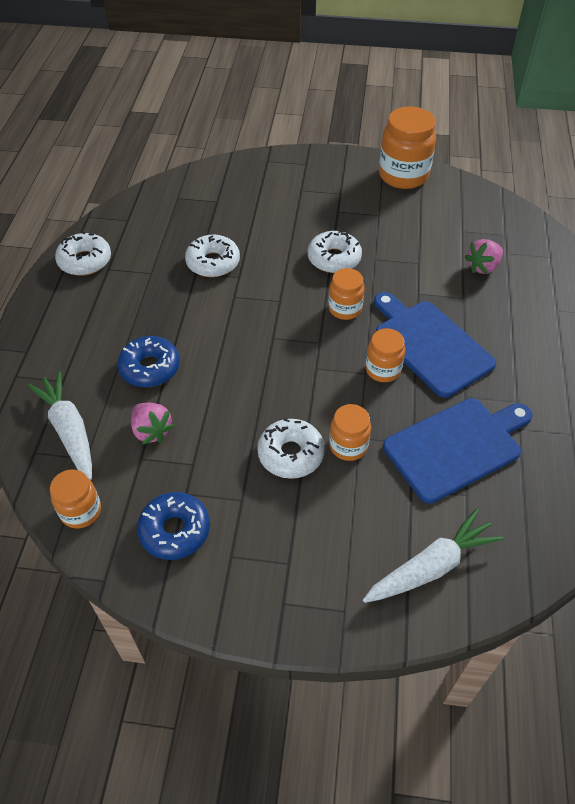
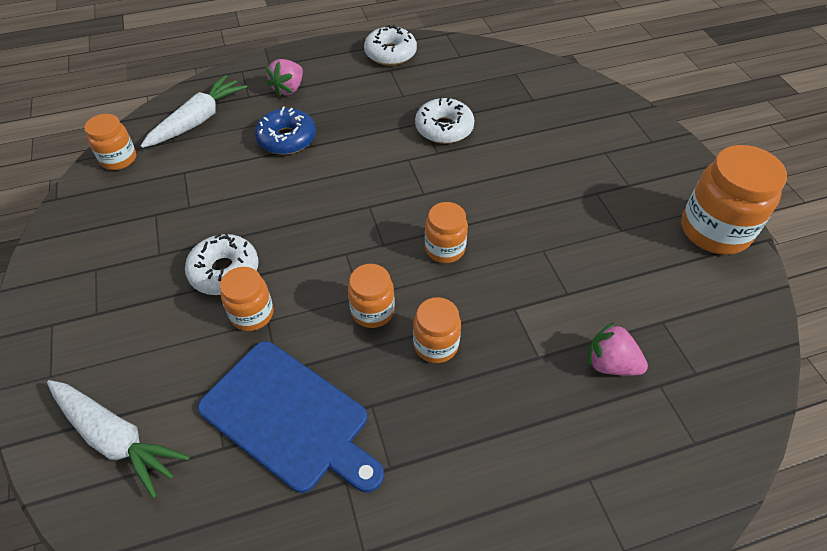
camera: 65 degrees right, 0 degrees up
pink strawberry [131,403,175,445] -> pink strawberry moved to [266,59,303,97]
blue donut [137,492,210,560] -> none
white donut [308,231,362,273] -> none
blue cutting board [374,292,496,398] -> orange jar [413,297,461,363]

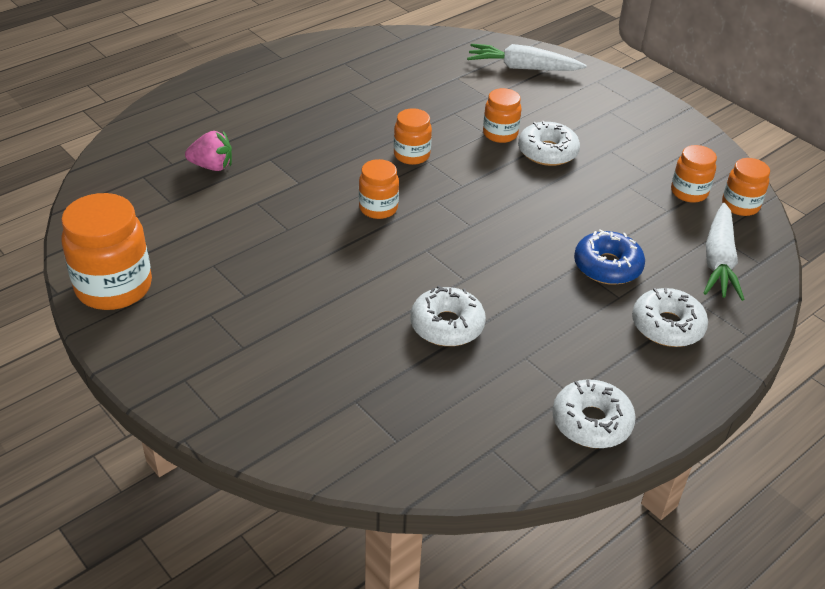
camera: 155 degrees right, 10 degrees down
blue cutting board [198,341,384,493] -> none
pink strawberry [266,59,303,97] -> white donut [632,288,708,347]
orange jar [413,297,461,363] -> orange jar moved to [671,145,717,203]

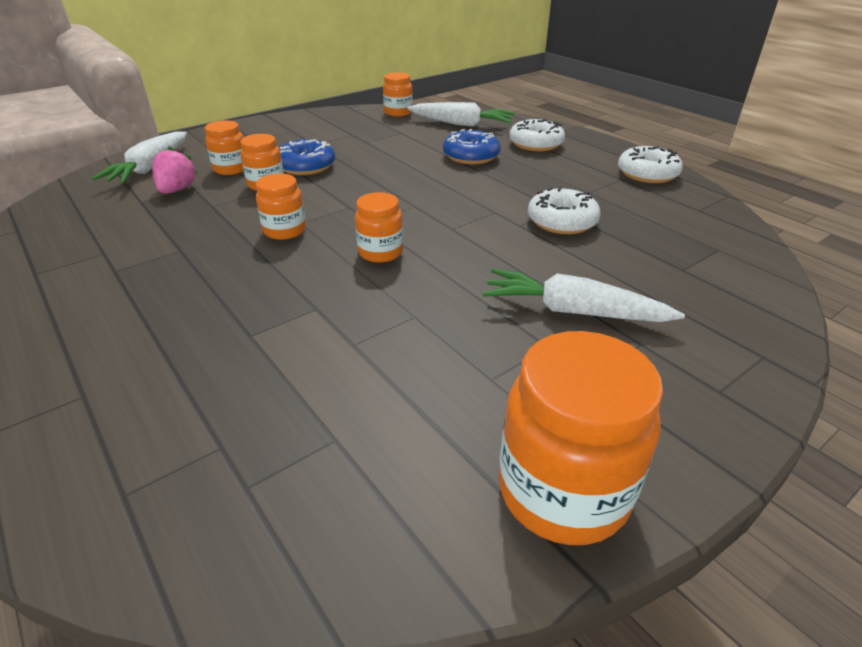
camera: 85 degrees left, 5 degrees down
pink strawberry [185,131,232,171] -> pink strawberry moved to [152,147,198,194]
white donut [518,121,580,166] -> blue donut [279,139,335,175]
orange jar [671,145,717,203] -> orange jar moved to [205,120,243,175]
none -> white carrot [482,269,685,322]

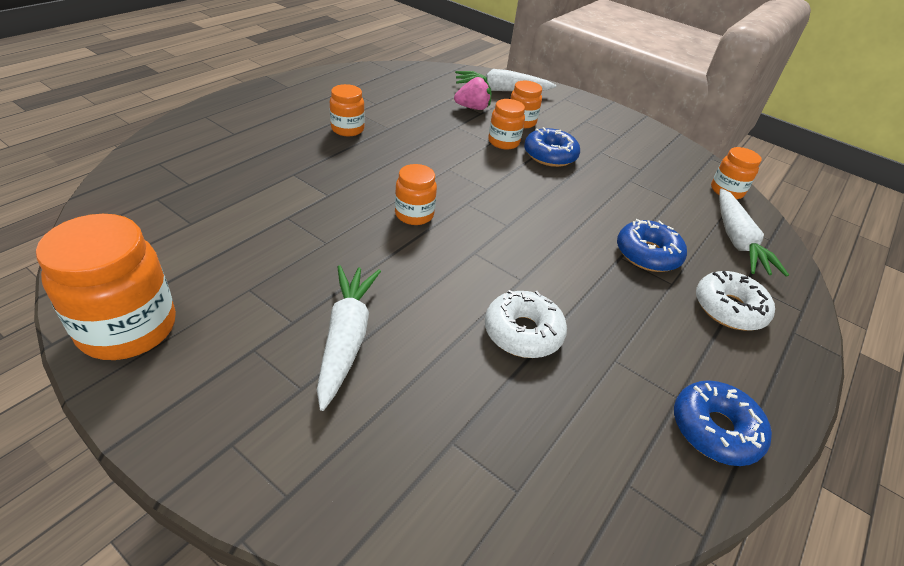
camera: 70 degrees right, 5 degrees up
orange jar [256,174,306,240] -> orange jar moved to [330,84,365,136]
white donut [618,146,683,183] -> blue donut [674,380,772,466]

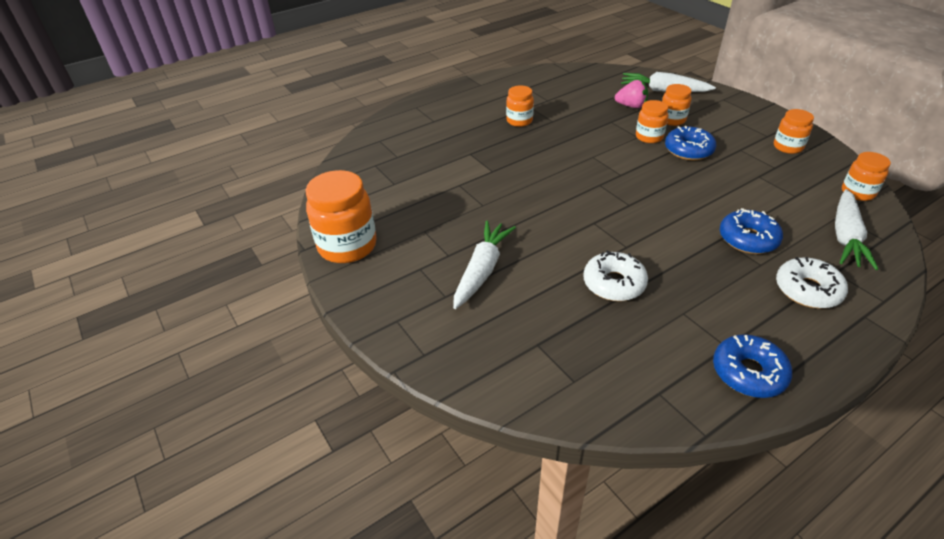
camera: 25 degrees right, 0 degrees up
orange jar [395,164,437,225] -> orange jar moved to [774,109,814,154]

